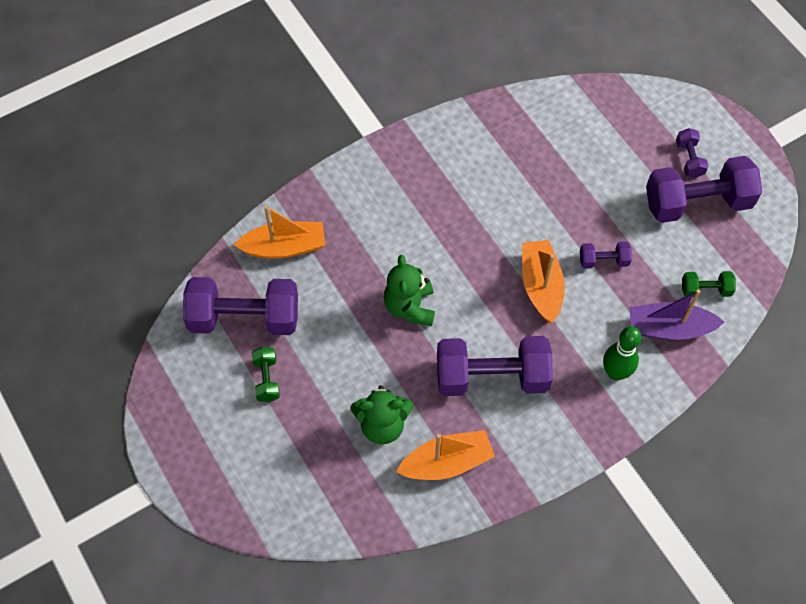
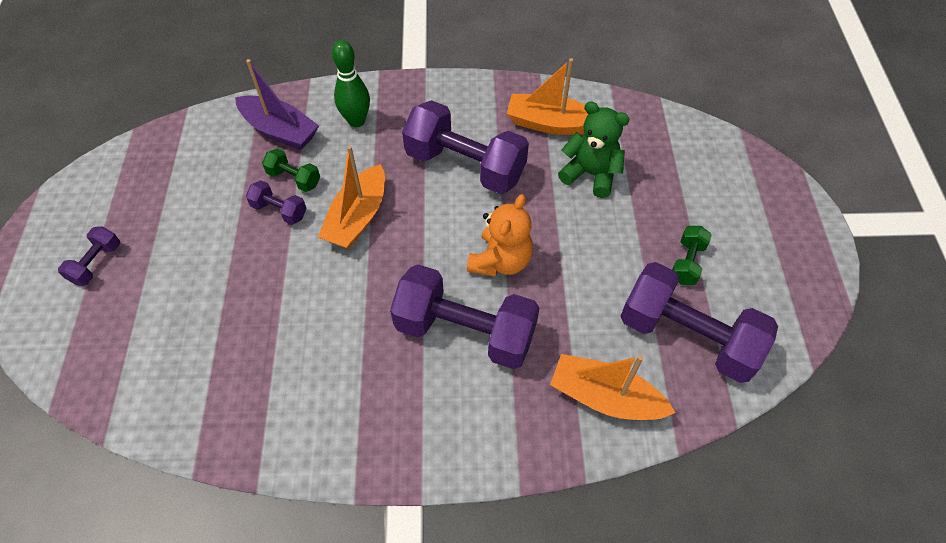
camera: 150 degrees left, 5 degrees down
green teddy bear [384,255,435,326] -> orange teddy bear [467,194,533,277]
purple dumbbell [646,156,762,223] -> purple dumbbell moved to [390,264,539,369]
green dumbbell [682,271,736,297] -> green dumbbell moved to [262,148,320,192]

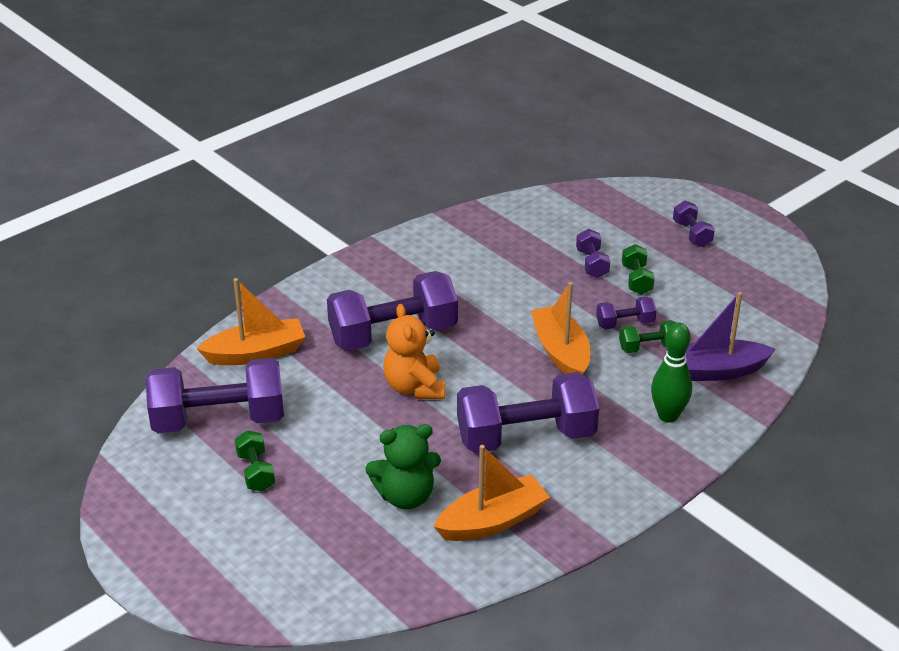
camera: 140 degrees right, 20 degrees down
none -> purple dumbbell [576,229,610,278]
none -> green dumbbell [622,244,655,295]

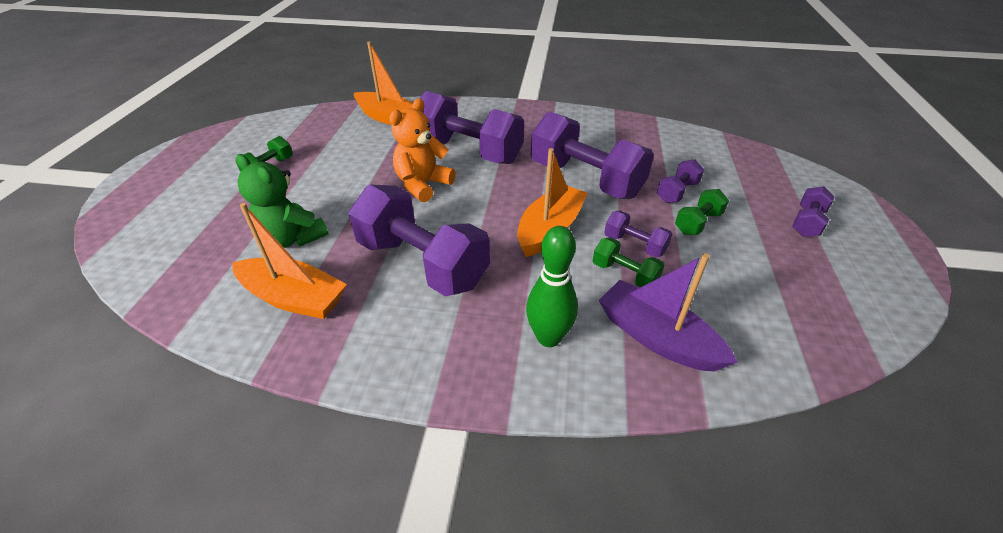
camera: 50 degrees right, 5 degrees up
purple dumbbell [146,358,284,433] -> purple dumbbell moved to [531,112,654,199]

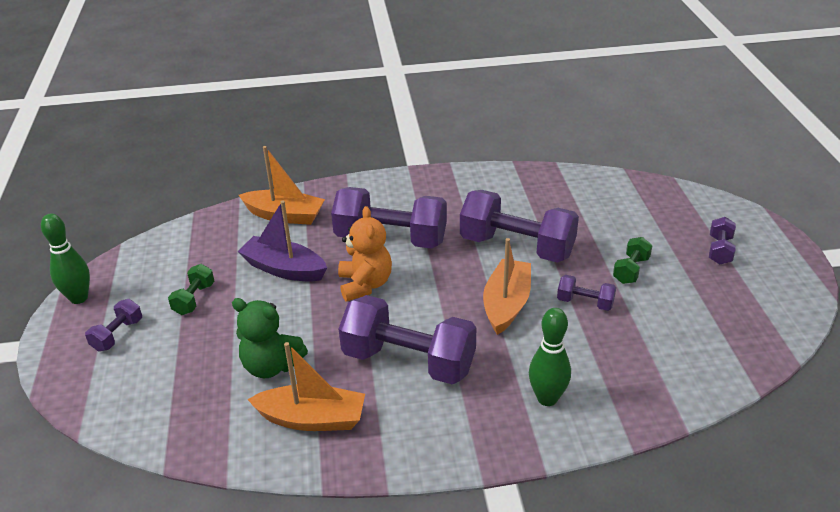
camera: 15 degrees left, 5 degrees down
orange teddy bear [389,98,456,202] -> orange teddy bear turned 150 degrees clockwise [338,206,392,301]
green dumbbell [593,237,664,287] -> none
purple boat [599,253,738,372] -> purple boat moved to [238,201,327,282]
purple dumbbell [657,159,704,203] -> purple dumbbell moved to [85,299,142,352]
none -> green bowling pin [41,214,90,304]

